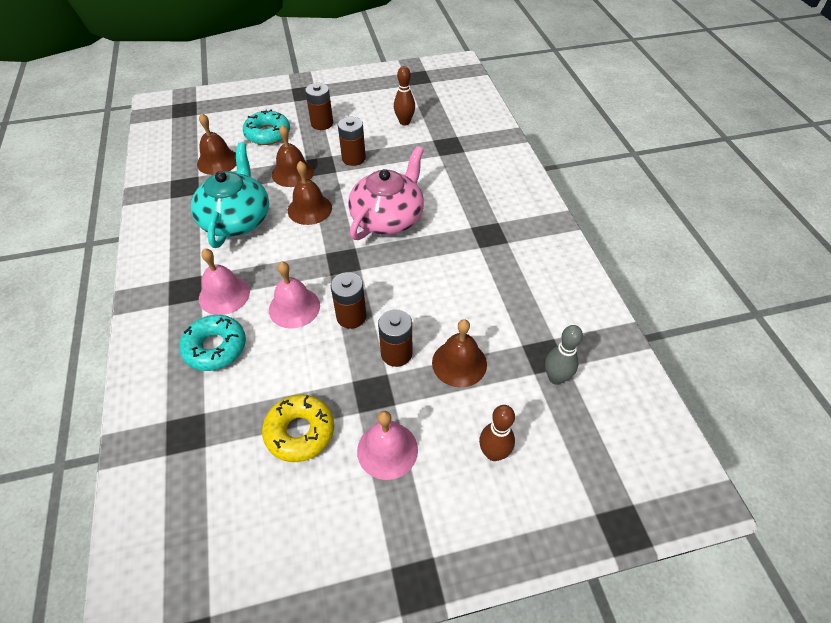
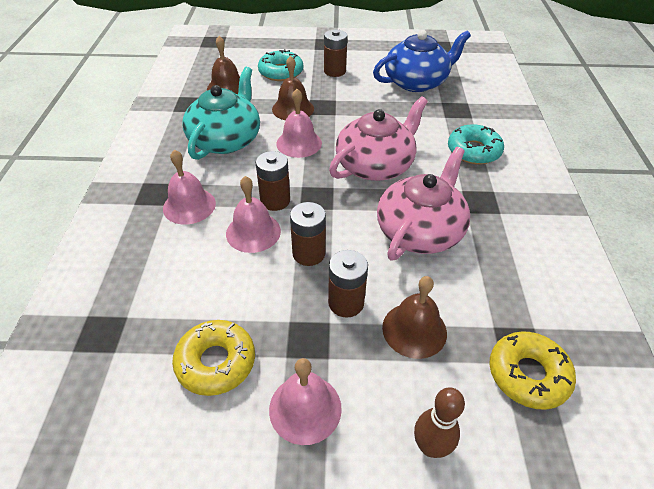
camera: 15 degrees right, 5 degrees down
turquoise donut [179,315,246,371] -> turquoise donut moved to [448,124,504,164]
brown bell [288,161,332,225] -> pink bell [276,89,322,158]
brown battery [338,117,366,166] -> brown battery moved to [256,151,290,211]
brown bowling pin [394,66,415,125] -> blue teapot [373,30,471,92]
grey bowling pin [545,325,583,385] -> yellow donut [489,331,576,410]
none -> pink teapot [377,147,470,261]

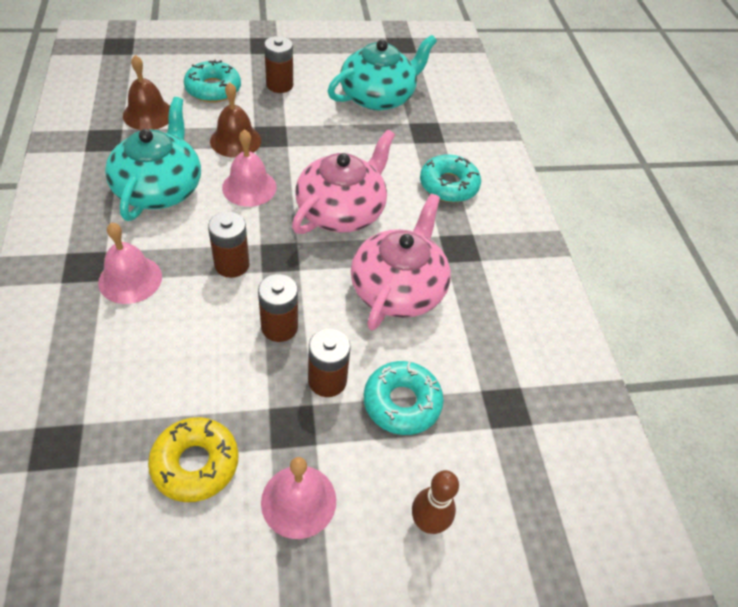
camera: 15 degrees left, 5 degrees up
pink bell [226,176,281,253] -> none
blue teapot [373,30,471,92] -> turquoise teapot [328,35,437,111]
brown bell [382,276,447,359] -> turquoise donut [364,361,444,435]
yellow donut [489,331,576,410] -> none

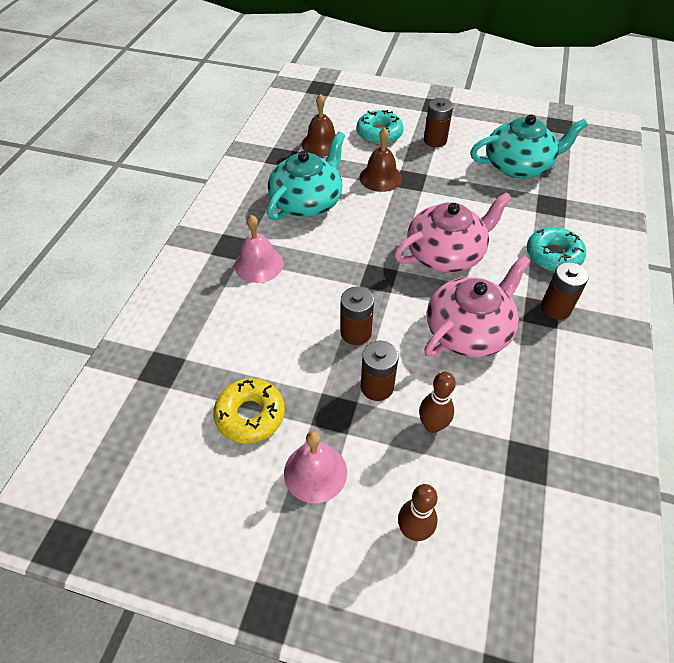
camera: 30 degrees right, 0 degrees up
brown battery [208,212,249,278] -> brown battery moved to [541,262,589,320]
pink bell [222,129,277,207] -> none
turquoise donut [364,361,444,435] -> brown bowling pin [419,372,456,433]

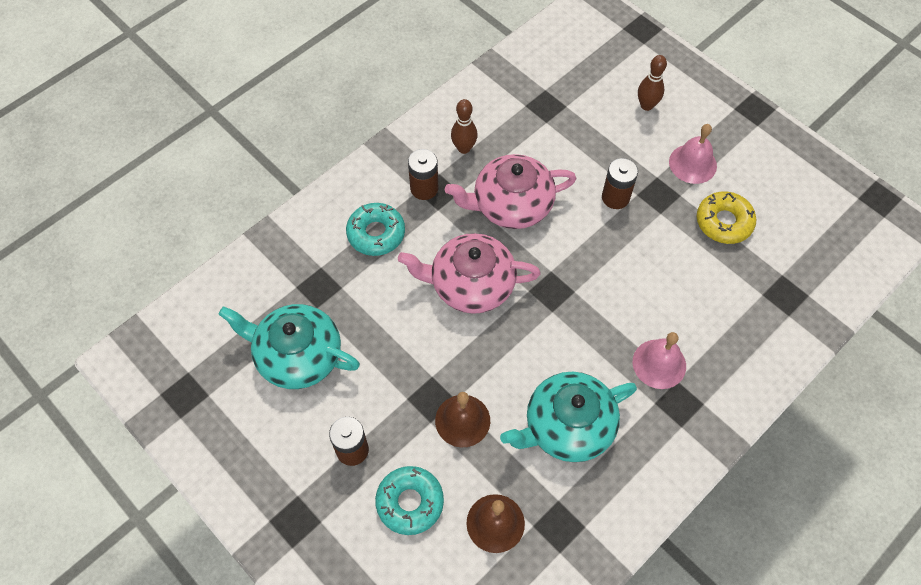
camera: 150 degrees left, 10 degrees up
brown battery [340,286,374,345] -> none
brown bowling pin [419,372,456,433] -> brown bowling pin moved to [451,99,478,154]

